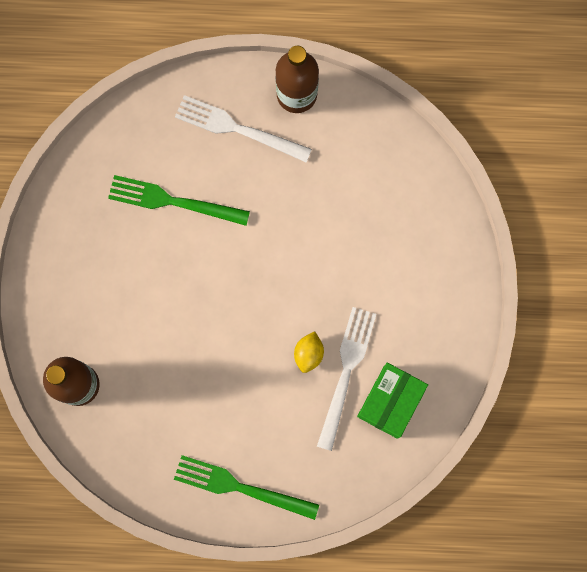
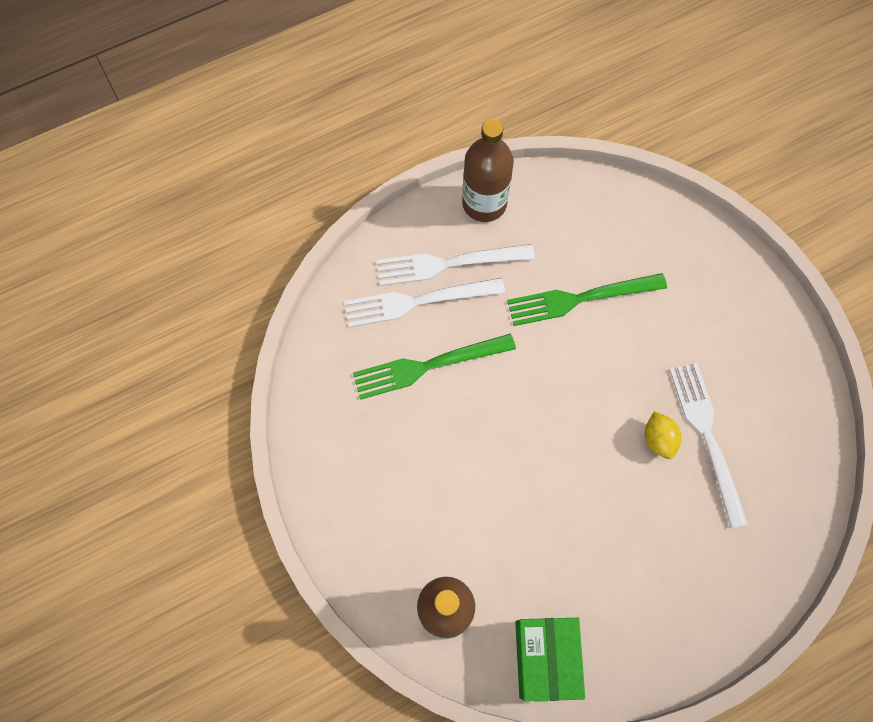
camera: 30 degrees left, 10 degrees down
green fork [174,455,319,520] -> green fork moved to [507,273,667,326]
green box [357,363,428,439] -> green box moved to [515,618,585,701]
none -> white fork [344,278,505,328]

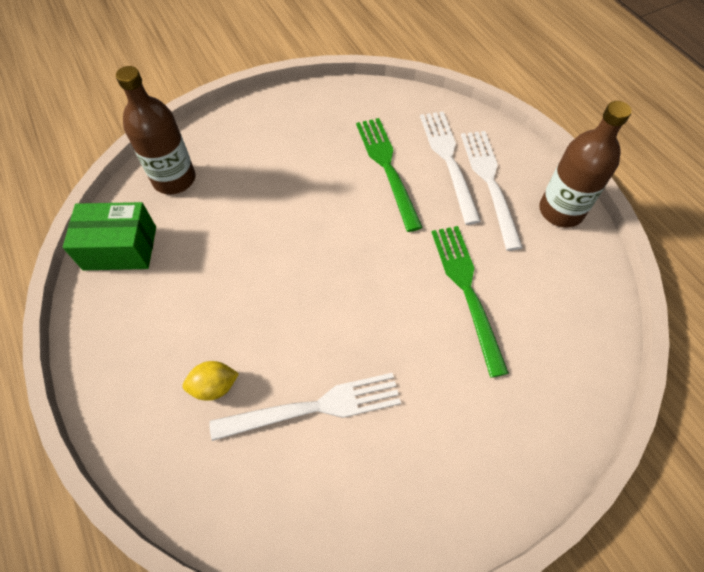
camera: 90 degrees right, 10 degrees down
yellow lemon [645,411,681,459] -> yellow lemon moved to [183,361,239,401]

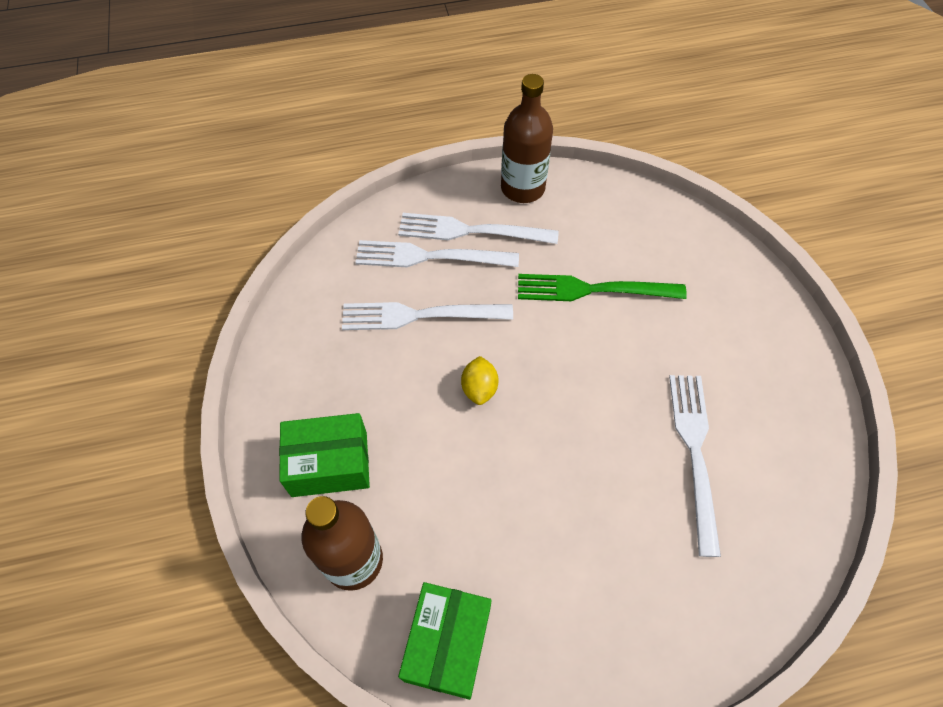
camera: 75 degrees left, 0 degrees up
yellow lemon [183,361,239,401] -> yellow lemon moved to [461,356,499,405]
green fork [356,118,423,232] -> white fork [342,302,513,330]
none -> green box [279,413,370,497]

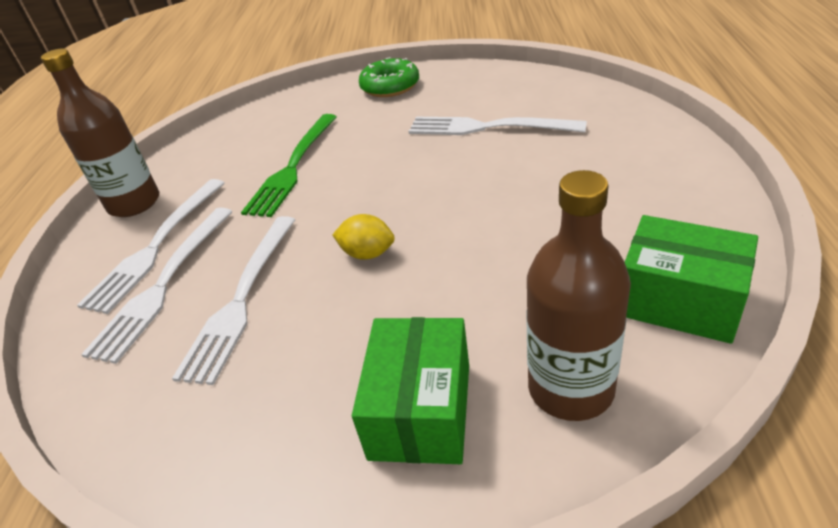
camera: 70 degrees left, 20 degrees down
none -> green donut [359,57,419,97]

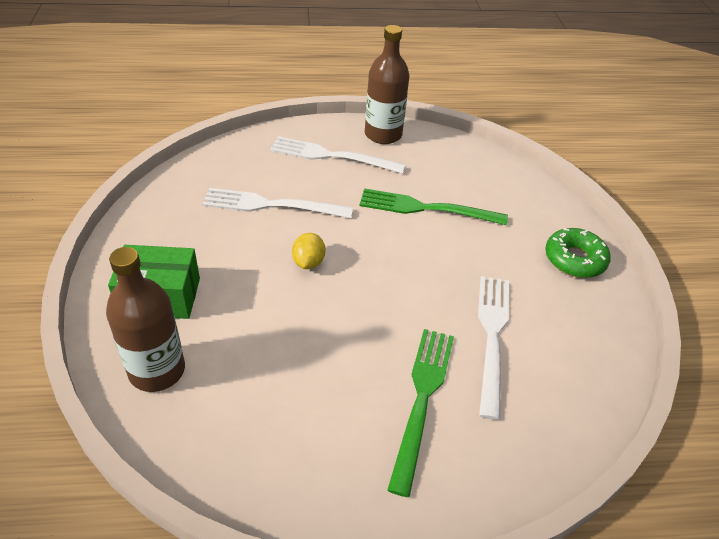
camera: 75 degrees right, 5 degrees up
white fork [81,208,233,364] -> none
green box [625,215,758,344] -> none
none -> green fork [387,329,454,497]

